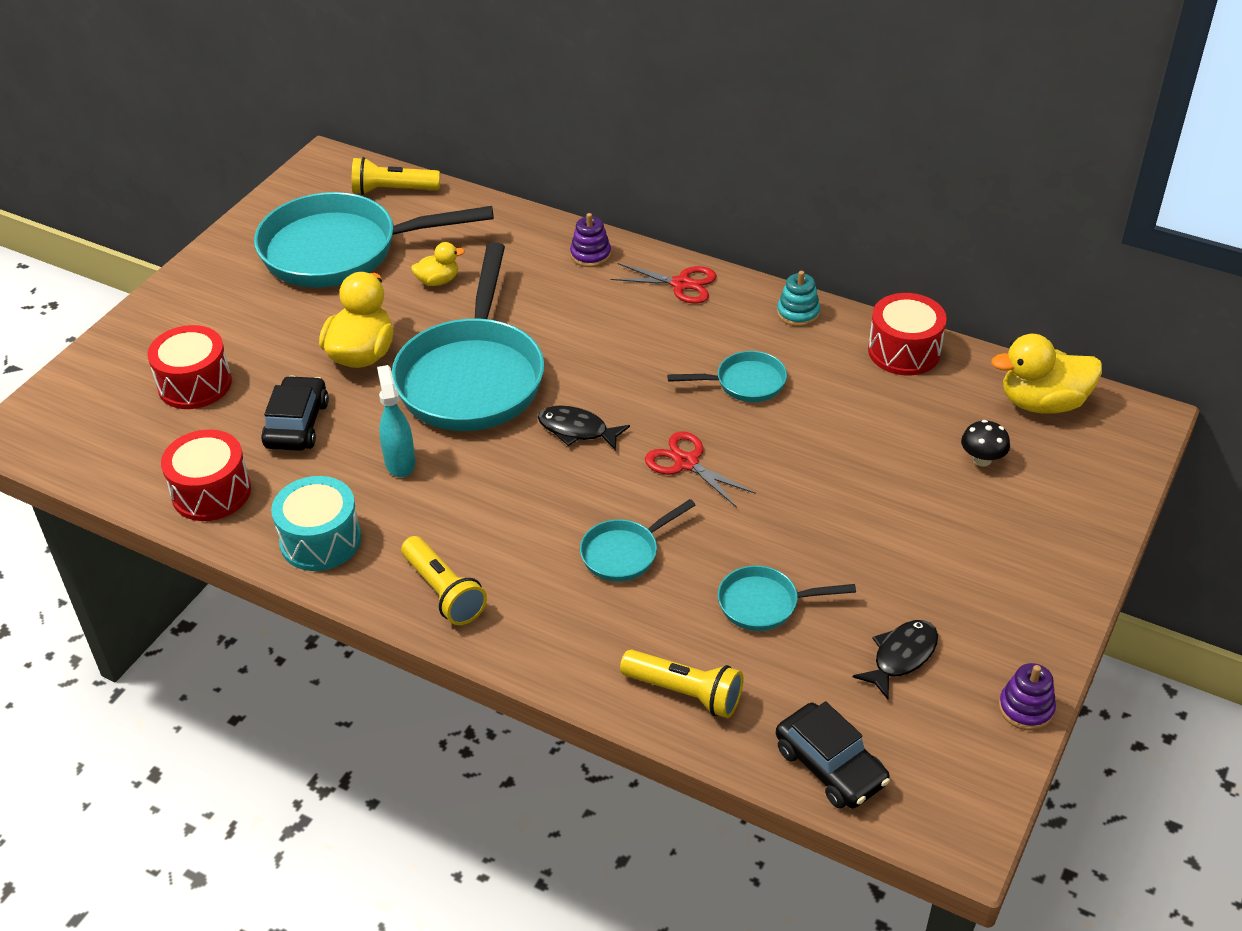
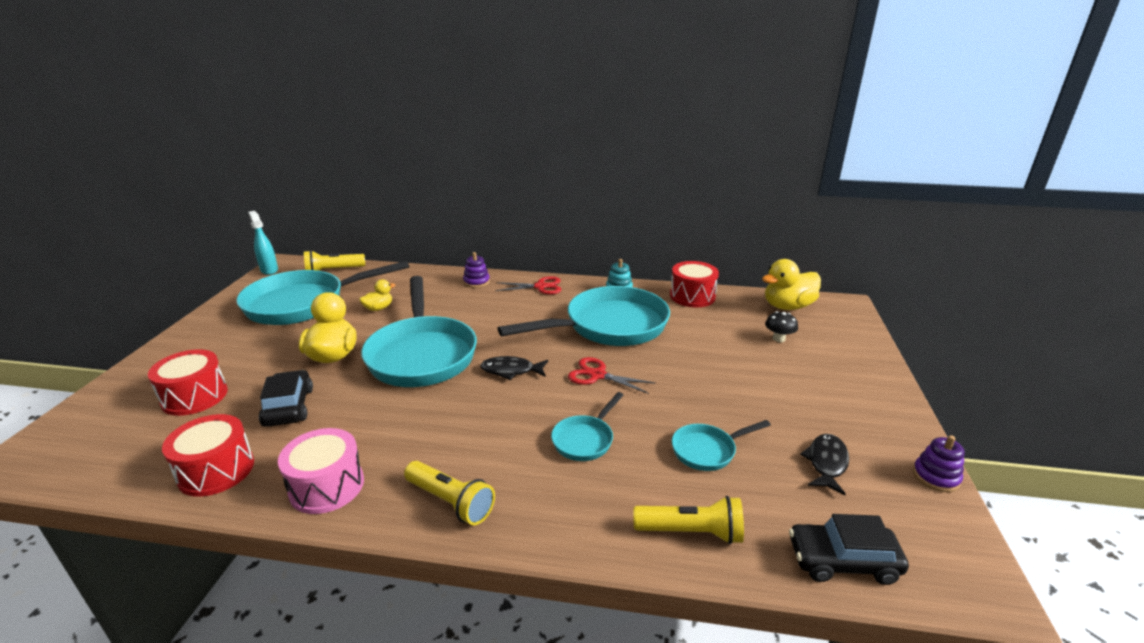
camera: 20 degrees left, 15 degrees down
turquoise drum [271,476,361,571] -> pink drum [278,428,364,514]
turquoise spray bottle [377,365,415,477] -> turquoise spray bottle moved to [248,211,278,275]
turquoise pan [667,351,787,402] -> turquoise pan [498,286,670,346], size x2.19
black car [776,701,890,808] -> black car turned 150 degrees clockwise [789,514,909,585]

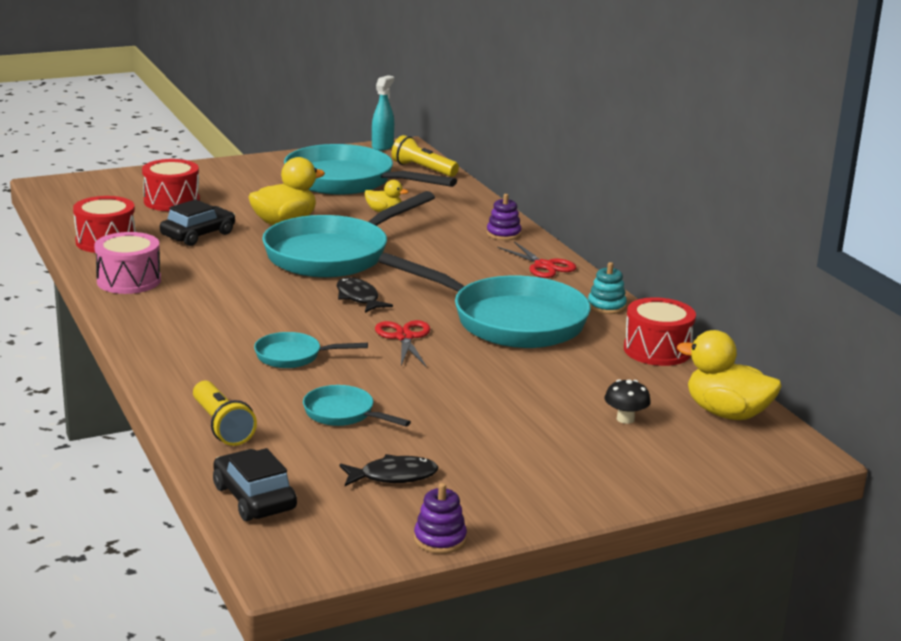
camera: 55 degrees right, 5 degrees down
yellow flashlight [404,461,495,525] -> none

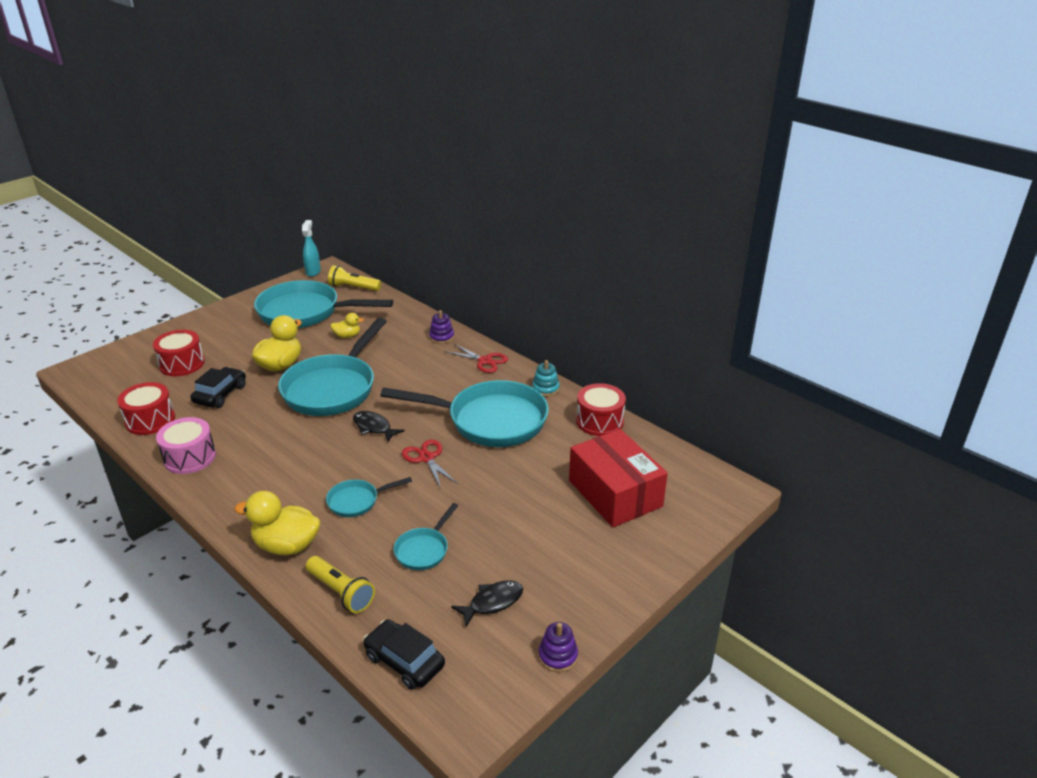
camera: 20 degrees left, 10 degrees up
turquoise pan [303,385,411,427] -> turquoise pan turned 75 degrees counterclockwise [394,503,458,570]
black mushroom [605,380,651,424] -> red box [569,429,668,527]
yellow duck [677,330,782,420] -> yellow duck moved to [234,491,320,555]

